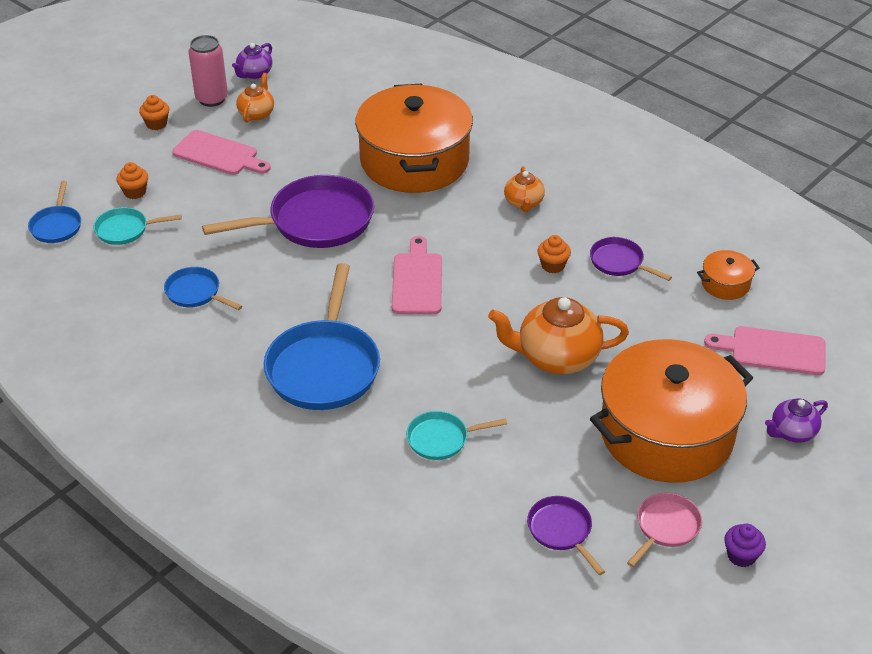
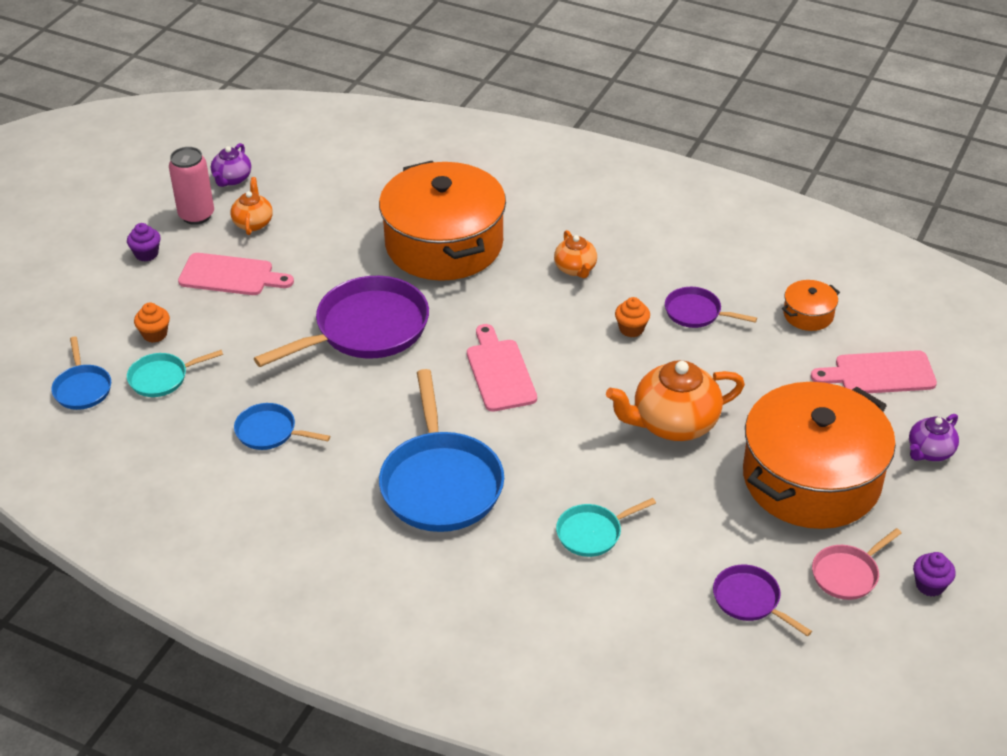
camera: 15 degrees left, 0 degrees up
orange cupcake [139,95,169,130] -> purple cupcake [127,223,161,262]
pink pan [627,493,702,567] -> pink pan turned 150 degrees counterclockwise [812,528,902,600]

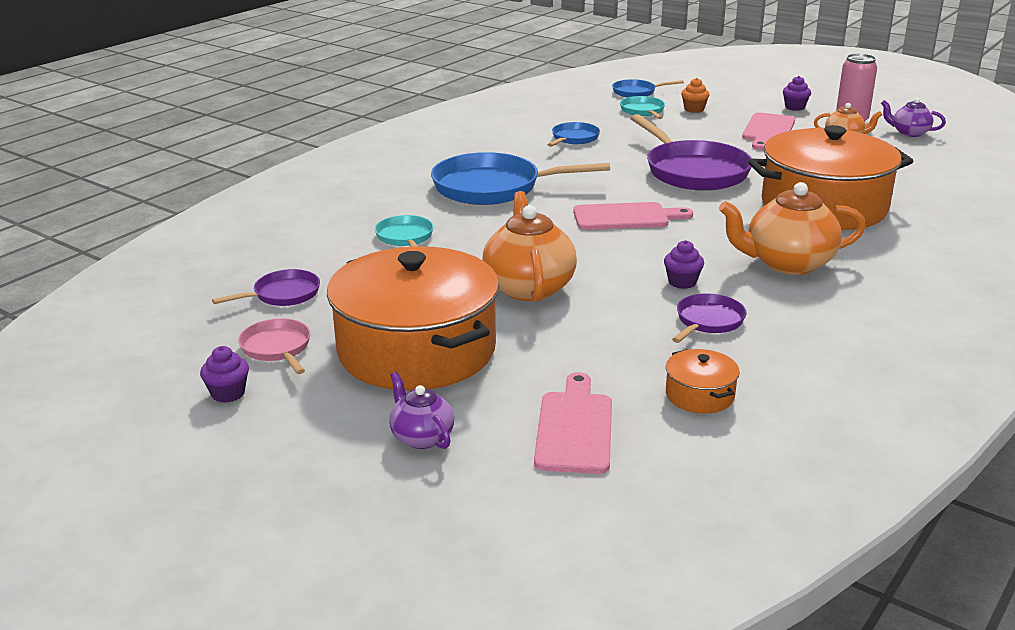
camera: 100 degrees right, 15 degrees down
orange teapot [554,230,597,278] -> orange teapot [719,182,866,275], size x1.82
orange cupcake [615,297,650,337] -> purple cupcake [664,240,704,289]

